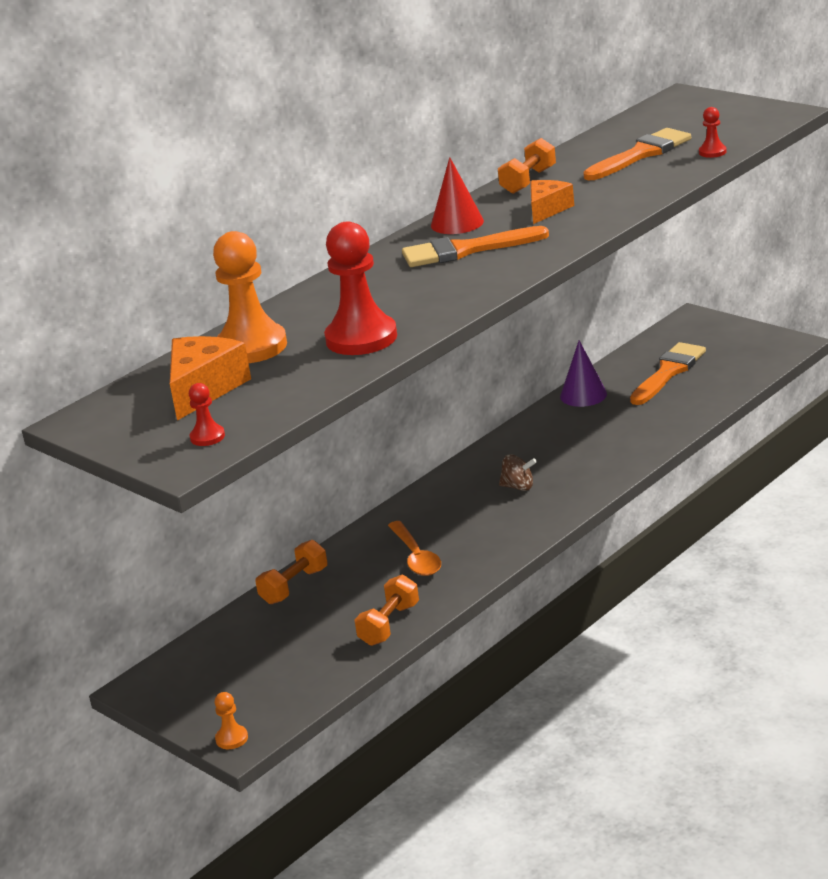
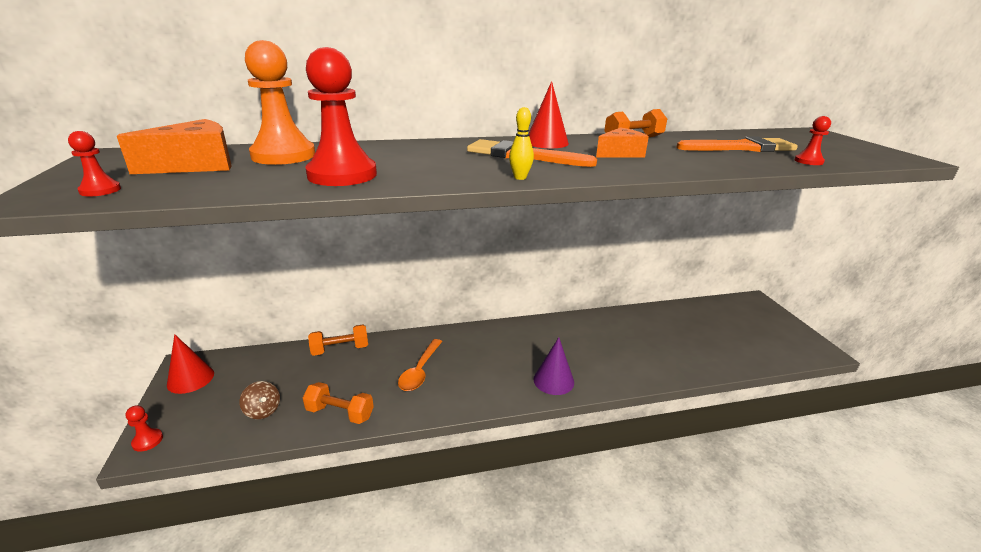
camera: 30 degrees right, 0 degrees up
orange pawn [215,692,248,749] -> red pawn [126,405,163,452]
orange dumbbell [354,575,419,646] -> orange dumbbell turned 45 degrees clockwise [303,382,374,424]
brown spinning top [499,454,537,491] -> brown spinning top moved to [239,381,280,419]
purple cone [560,340,607,407] -> purple cone moved to [534,337,574,395]
orange brush [630,342,706,405] -> none
none -> red cone [167,334,214,394]
none -> yellow bowling pin [509,107,534,180]

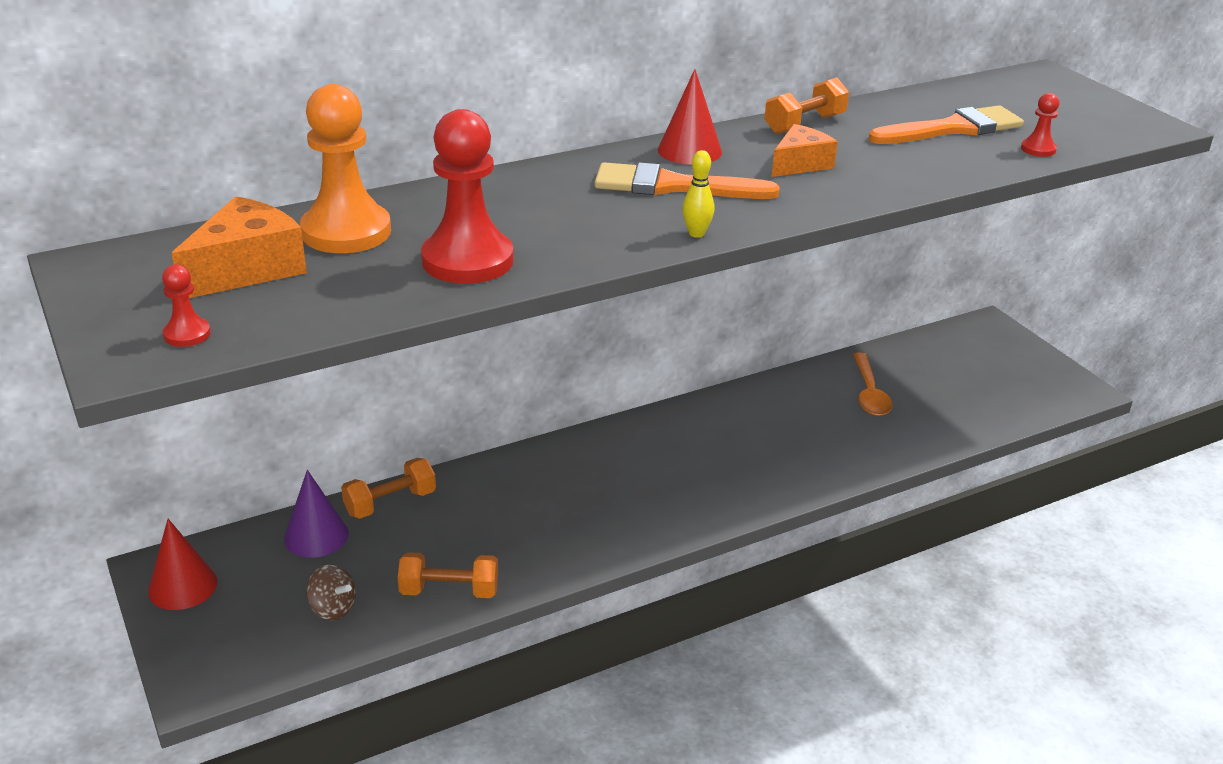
camera: 15 degrees left, 5 degrees up
red pawn [126,405,163,452] -> none
orange spoon [398,339,442,391] -> orange spoon moved to [853,353,893,416]
purple cone [534,337,574,395] -> purple cone moved to [284,470,349,558]

